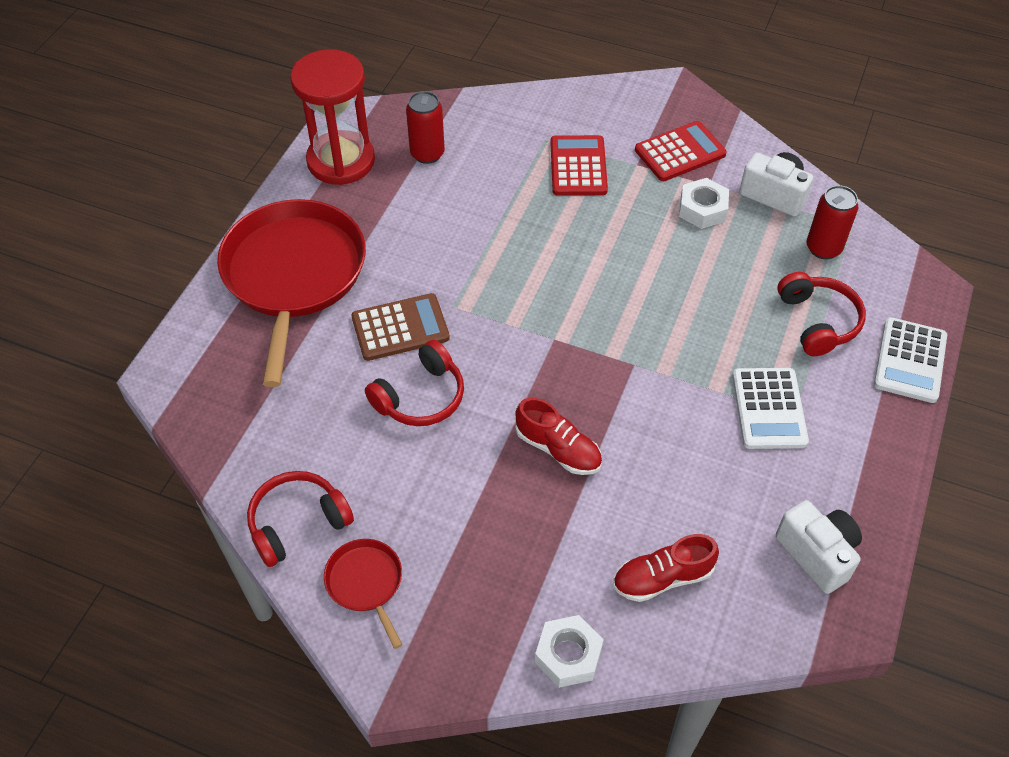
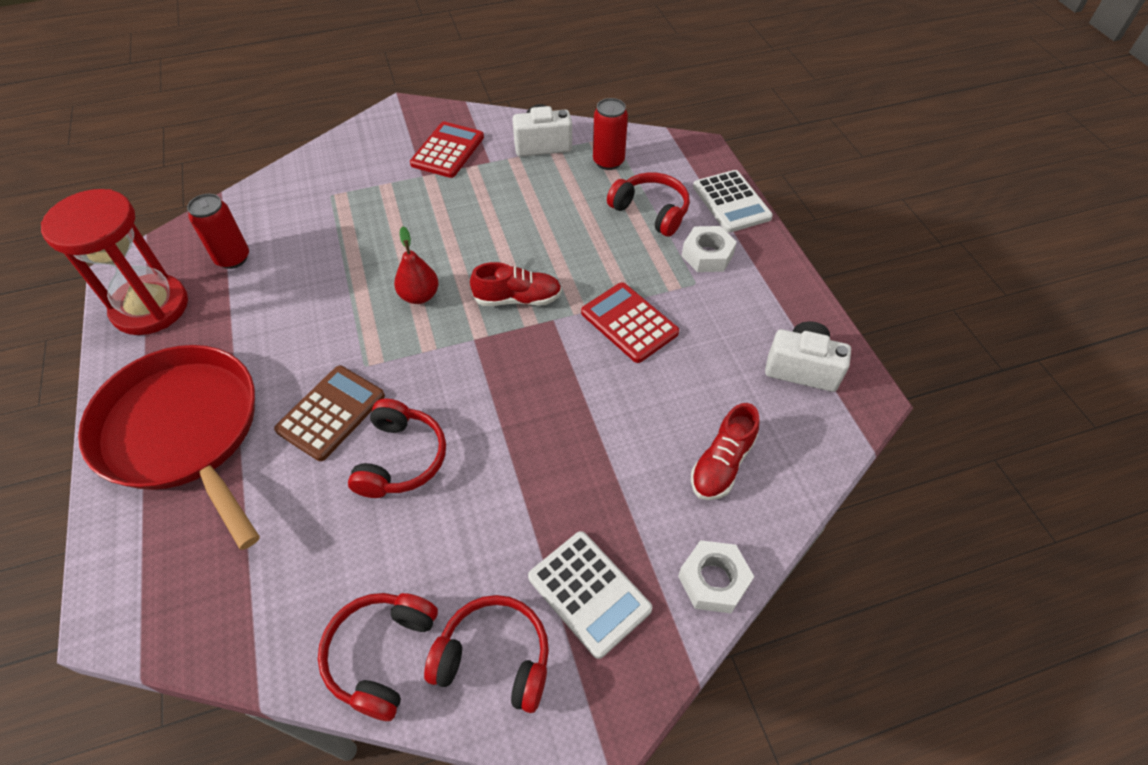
camera: 40 degrees left, 0 degrees up
red pan [324,539,402,649] -> red headphones [424,595,549,713]
red shoe [515,398,602,475] -> red shoe moved to [470,262,562,306]
red calculator [550,135,608,196] -> red calculator moved to [581,282,679,363]
white nut [679,178,729,229] -> white nut moved to [682,226,737,272]
white calculator [732,368,809,449] -> white calculator moved to [528,531,652,659]
none -> red pear [394,226,439,304]

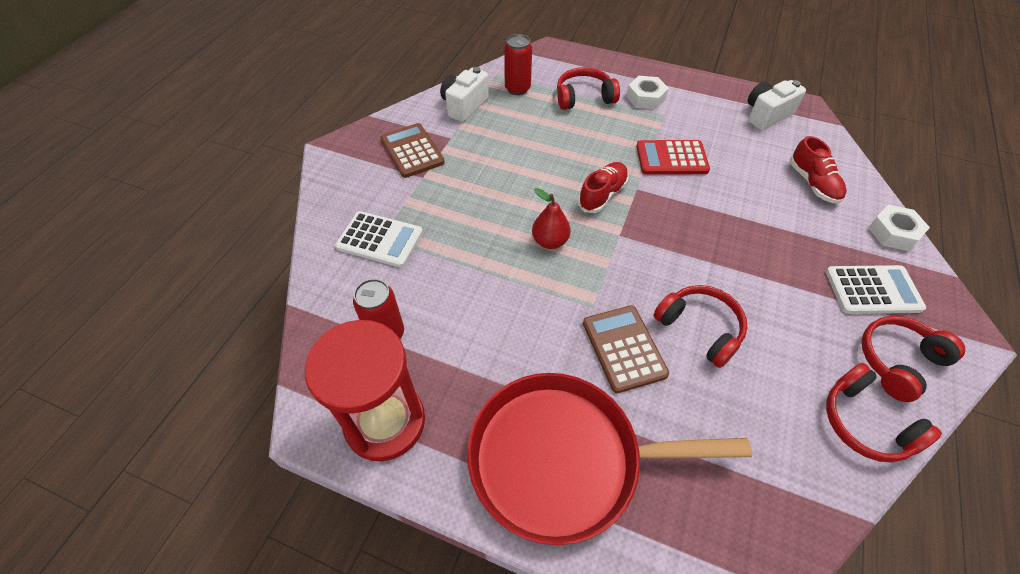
camera: 50 degrees left, 0 degrees up
red calculator [410,122,484,178] -> brown calculator [380,123,445,178]
white calculator [693,170,773,233] -> white calculator moved to [335,211,423,268]

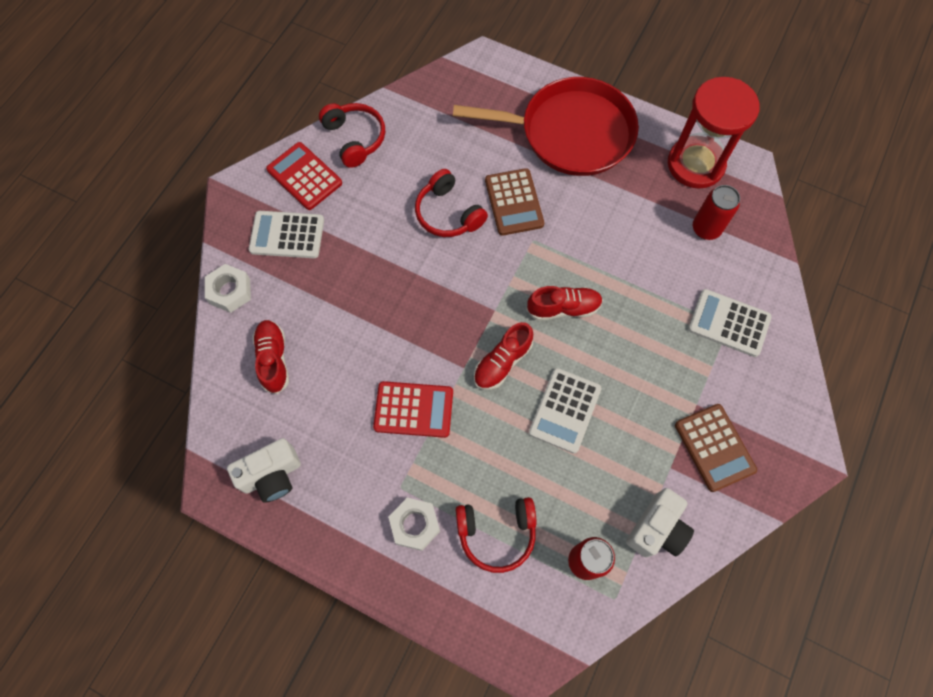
camera: 175 degrees left, 15 degrees up
red pear [532,188,571,249] -> red shoe [527,286,603,321]
red headphones [862,316,965,402] -> red calculator [266,142,342,210]
none -> white calculator [529,368,601,454]

